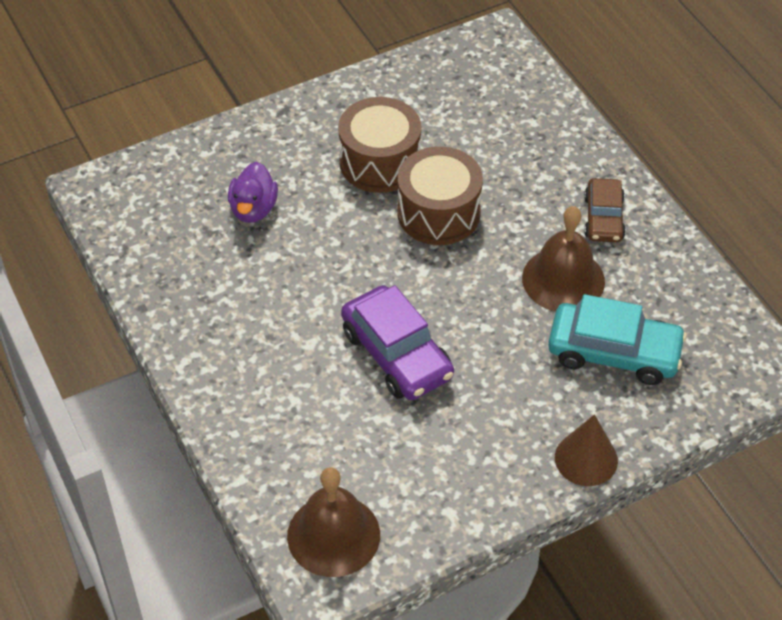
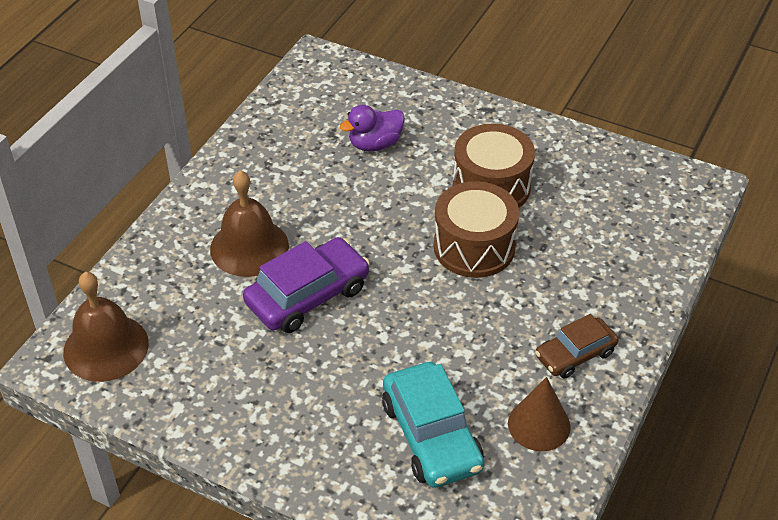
camera: 55 degrees right, 5 degrees down
purple car [341,285,454,400] -> purple car turned 150 degrees counterclockwise [243,237,370,333]
brown bell [522,206,605,311] -> brown bell moved to [210,170,289,277]
brown cone [555,414,618,486] -> brown cone moved to [508,377,570,451]

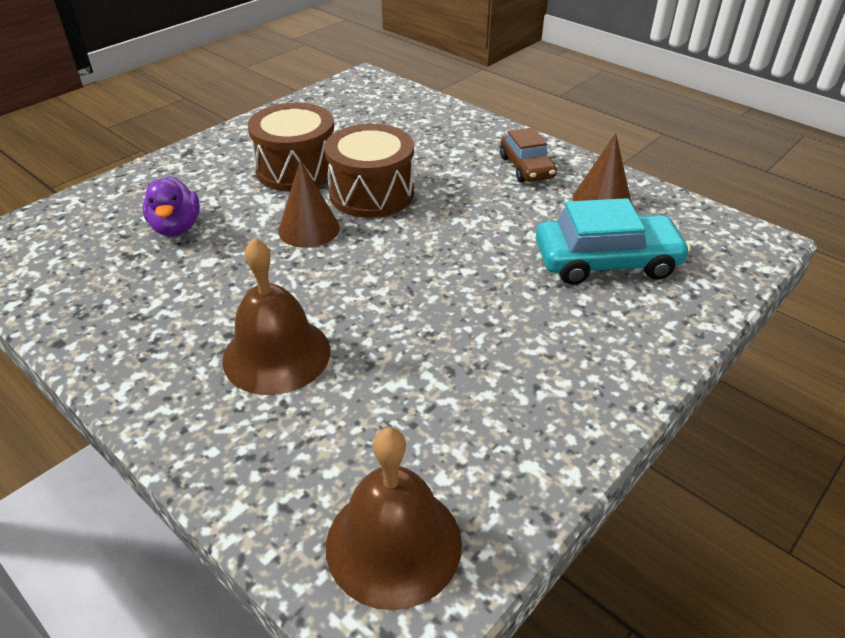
camera: 75 degrees left, 5 degrees down
purple car [243,237,370,333] -> none
none -> brown cone [278,160,340,248]

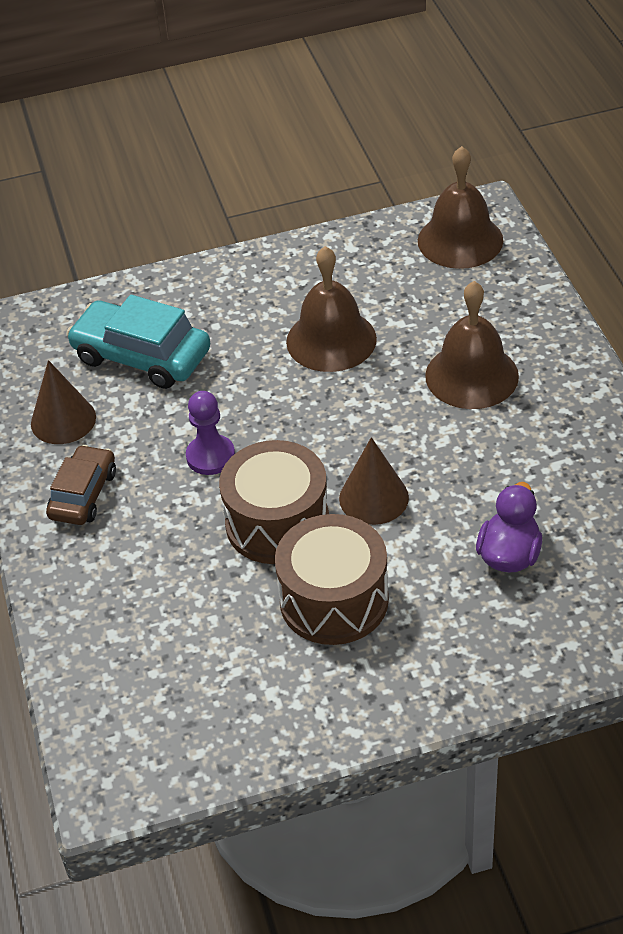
camera: 145 degrees left, 5 degrees up
none -> purple pawn [186,391,235,475]
none -> brown bell [286,246,377,372]

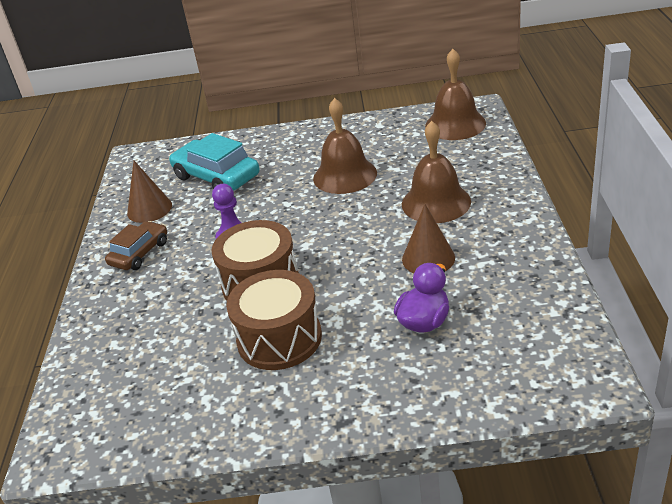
camera: 15 degrees right, 10 degrees down
brown cone [339,437,409,525] -> brown cone moved to [402,204,455,273]

